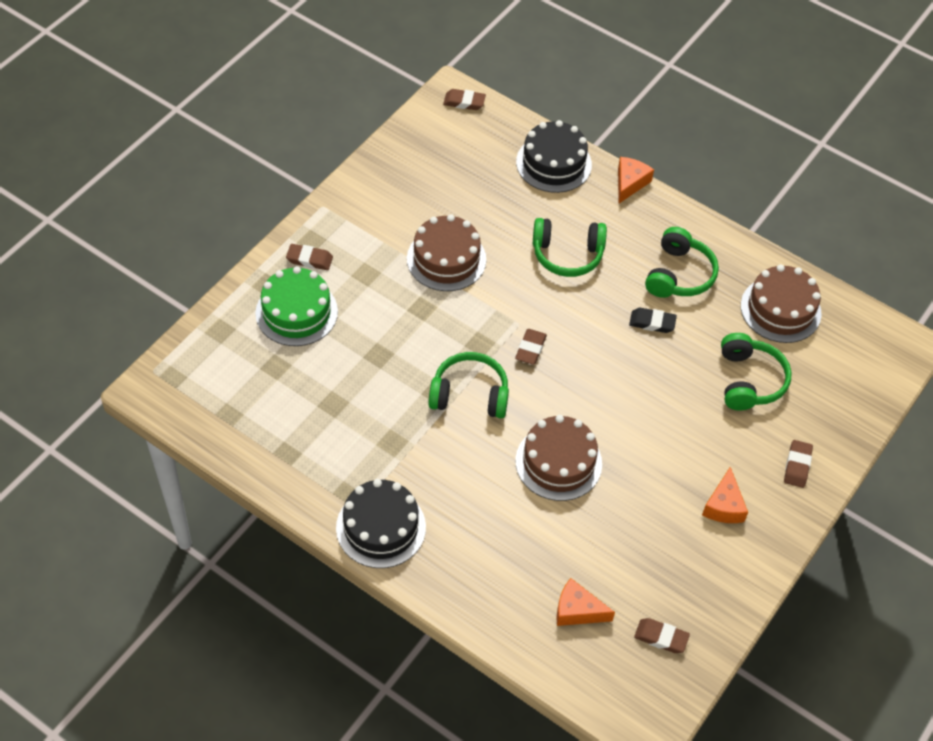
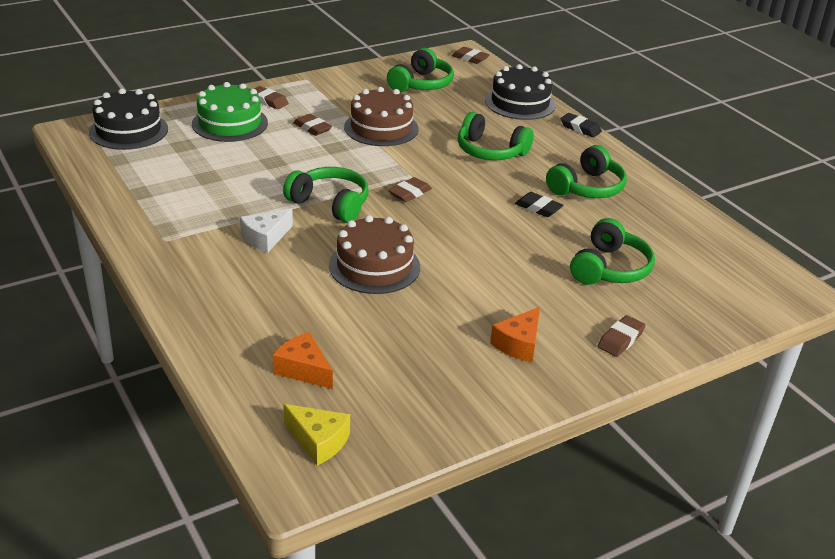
camera: 25 degrees right, 20 degrees down
black cake [336,479,426,568] -> black cake moved to [89,89,168,150]
orange cheese [618,157,654,203] -> black eraser [561,113,602,137]
brown eraser [634,618,690,653] -> brown eraser moved to [293,114,332,136]
brown cake [741,264,822,343] -> none
none -> white cheese [240,208,293,253]
none -> yellow cheese [283,404,350,466]
none -> green headphones [387,48,454,92]

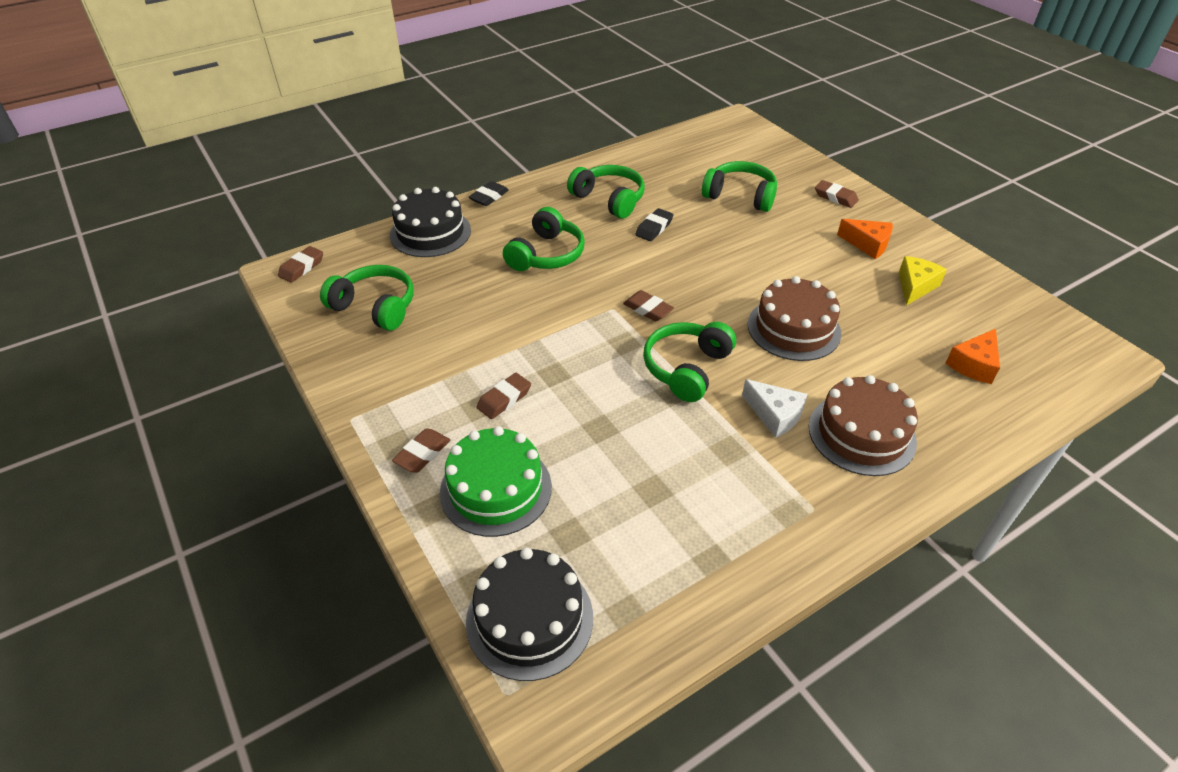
camera: 90 degrees left, 10 degrees up
yellow cheese [283,404,350,466] -> yellow cheese moved to [899,256,947,306]
brown cake [344,87,419,146] -> brown cake moved to [809,375,918,476]

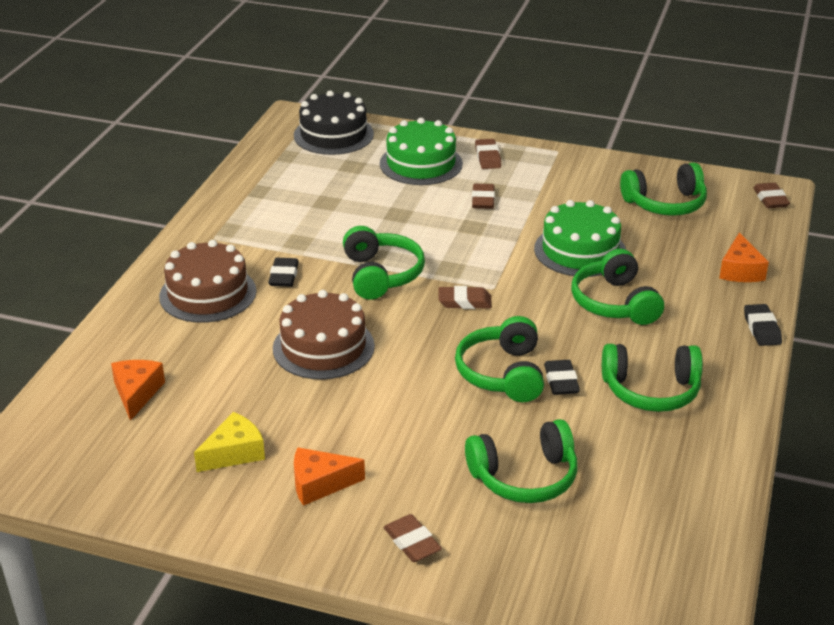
camera: 140 degrees right, 10 degrees down
black cake [390,187,471,257] -> orange cheese [719,232,769,282]
white cheese [742,379,807,438] -> black eraser [268,258,299,287]
brown eraser [815,180,859,208] -> brown eraser turned 60 degrees clockwise [384,514,442,562]
yellow cheese [899,256,947,306] -> yellow cheese turned 120 degrees counterclockwise [194,412,265,472]
none -> green headphones [455,316,544,402]
none -> green cake [534,200,626,277]

